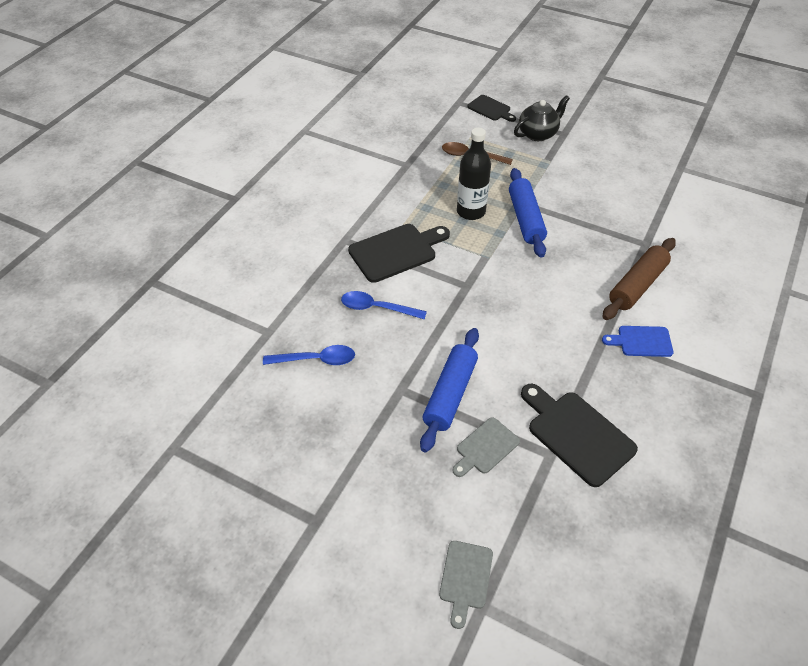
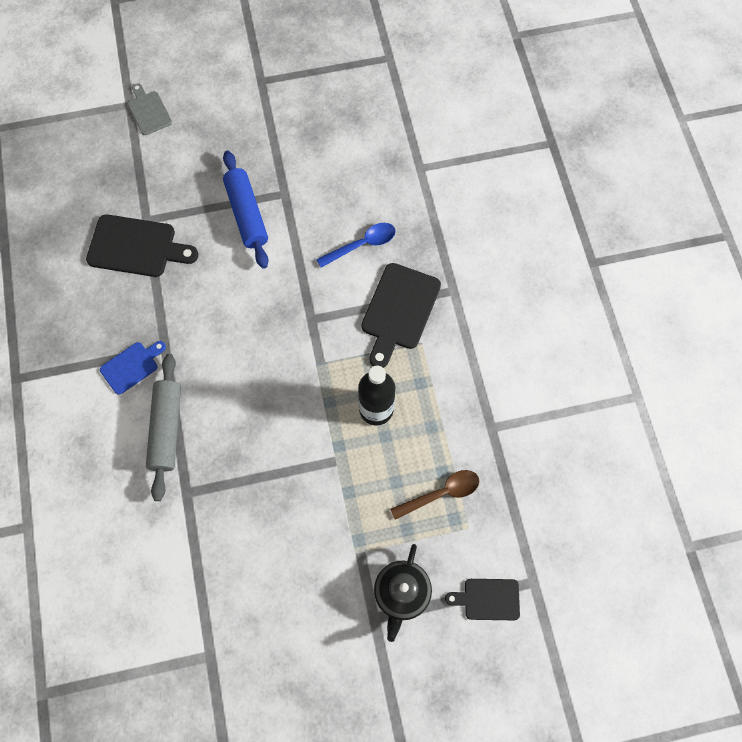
camera: 140 degrees right, 20 degrees up
blue spoon [263,345,355,365] -> none
grey cutting board [452,417,520,477] -> none
blue rolling pin [509,168,547,258] -> none
brown rolling pin [602,238,676,320] -> grey rolling pin [146,354,181,501]

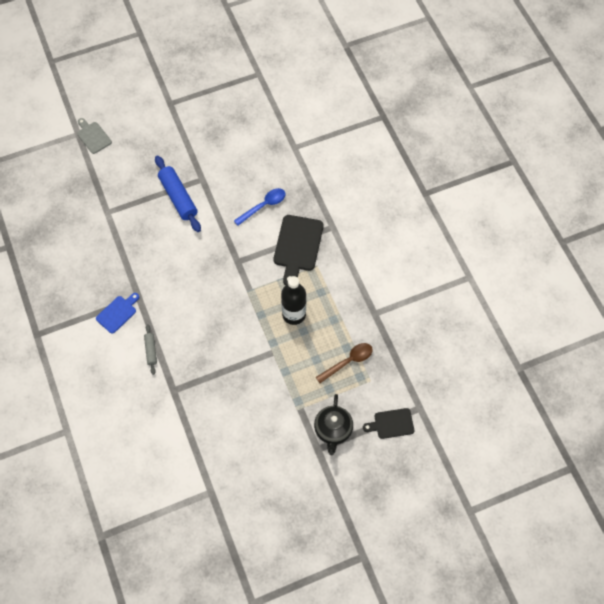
camera: 10 degrees left, 5 degrees down
black cutting board [86,214,198,277] -> none
grey rolling pin [146,354,181,501] -> grey rolling pin [144,324,157,375], size x0.51

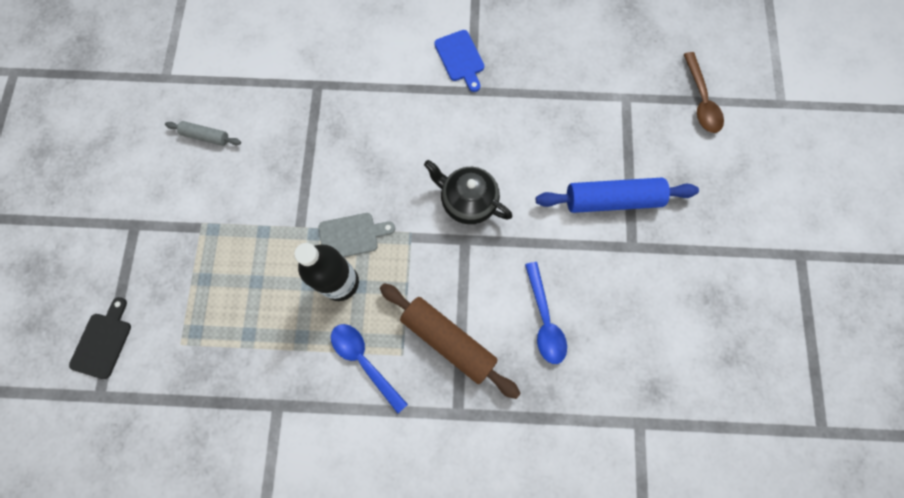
camera: 115 degrees right, 10 degrees up
grey cutting board [77,118,112,154] -> grey cutting board moved to [319,213,395,257]
grey rolling pin [144,324,157,375] -> grey rolling pin moved to [165,121,241,146]
black cutting board [274,215,323,286] -> brown rolling pin [380,283,521,399]
black teapot [314,394,353,455] -> black teapot moved to [424,160,513,224]
brown spoon [316,343,373,383] -> brown spoon moved to [683,52,724,133]
none -> blue spoon [331,324,408,413]

